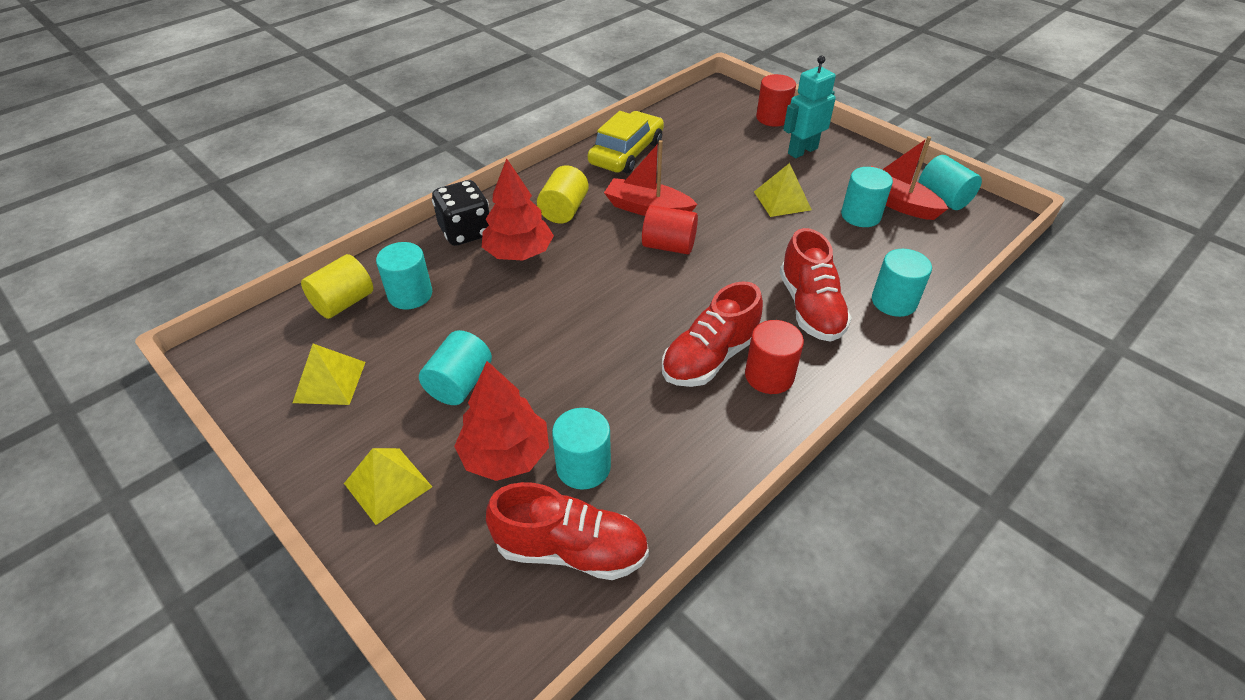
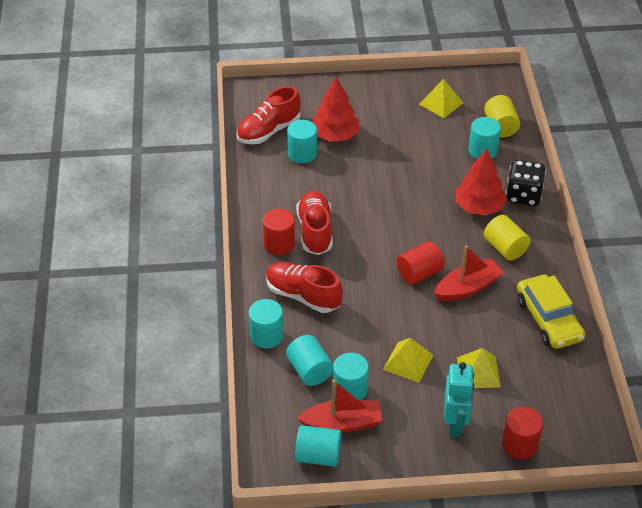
camera: 130 degrees right, 0 degrees up
yellow pyramid [344,448,432,525] -> yellow pyramid moved to [457,348,501,388]
turquoise cylinder [419,330,492,405] -> turquoise cylinder moved to [286,335,333,386]

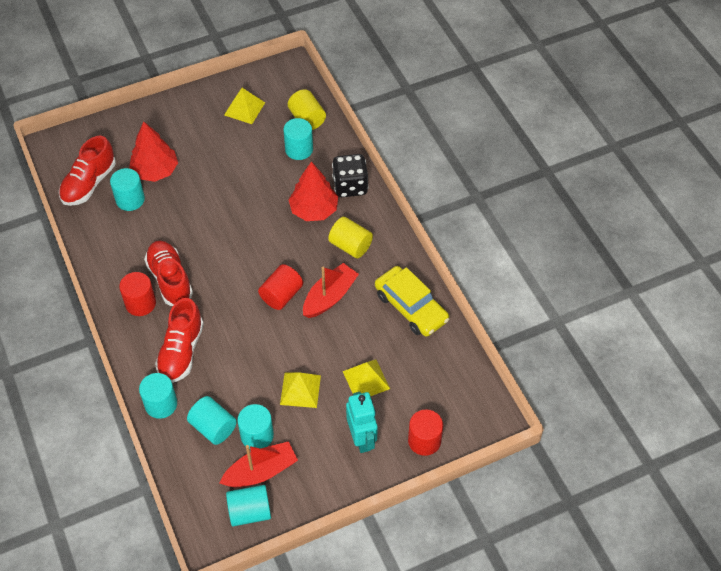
camera: 20 degrees left, 10 degrees up
red shoe [266,262,343,313] -> red shoe turned 90 degrees counterclockwise [155,298,204,383]

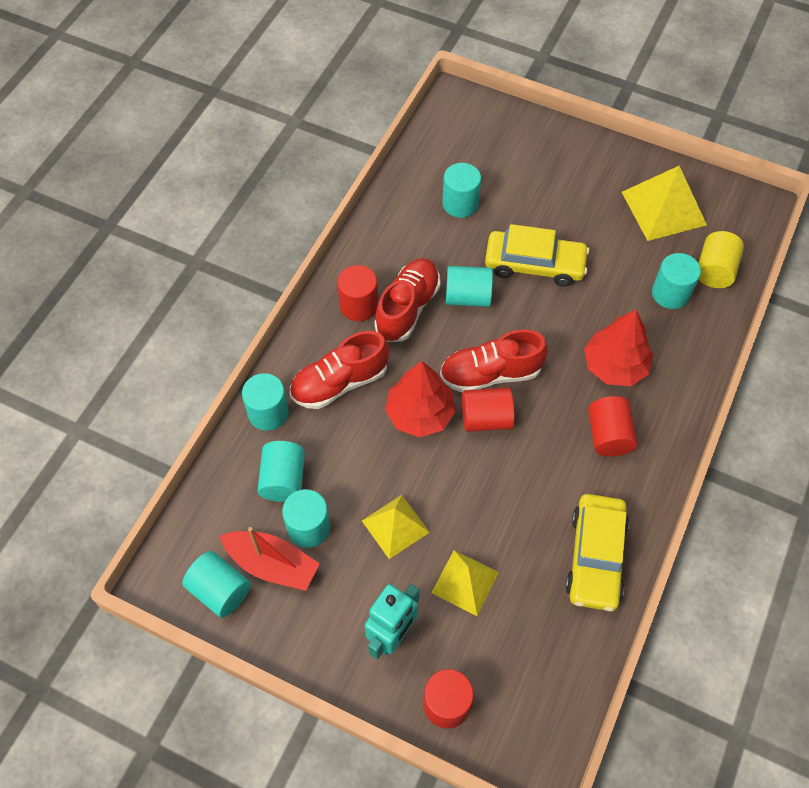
camera: 50 degrees right, 5 degrees up
red shoe [59,136,116,206] -> red shoe moved to [440,329,548,393]
red tree [129,121,178,182] -> red tree moved to [385,361,456,437]
yellow pyramid [224,88,265,124] -> yellow pyramid [622,166,707,241], size x1.55
red boat [303,263,359,318] -> none
yellow cylinder [328,217,373,258] -> red cylinder [588,396,637,457]
black dice [332,154,368,197] -> none
none -> turquoise cylinder [446,266,493,307]
none -> yellow car [485,224,589,286]

